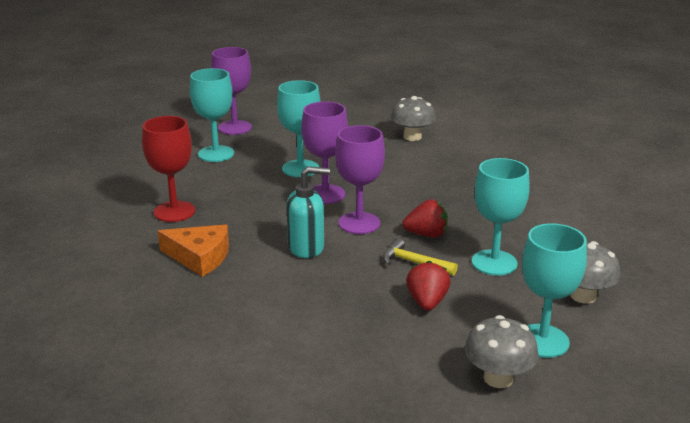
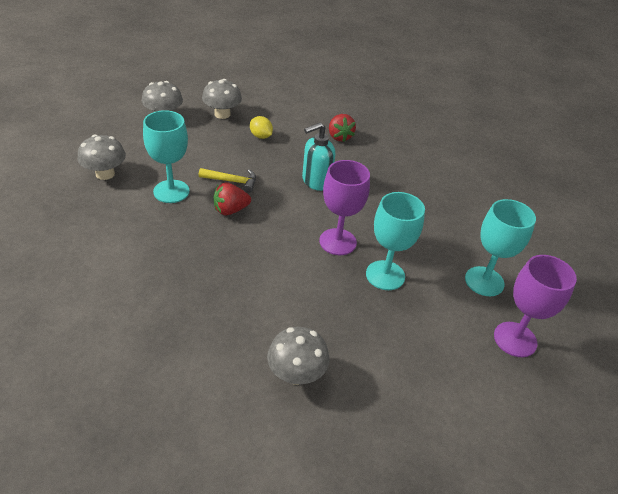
camera: 155 degrees right, 15 degrees up
red goblet [142,116,195,222] -> none
orange cheese [158,224,229,277] -> none
purple goblet [335,125,385,234] -> none
red strawberry [406,261,450,311] -> red strawberry moved to [329,114,356,142]
turquoise goblet [522,223,587,358] -> none
none -> grey mushroom [202,79,242,119]
none -> yellow lemon [250,116,273,139]

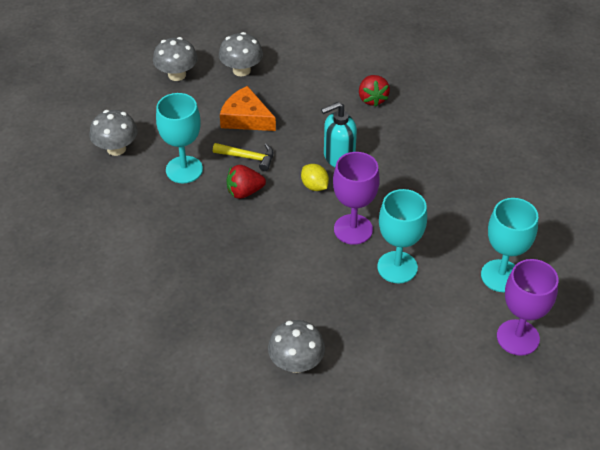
camera: 10 degrees right, 5 degrees up
yellow lemon [250,116,273,139] -> yellow lemon moved to [301,164,329,191]
none -> orange cheese [220,86,276,131]

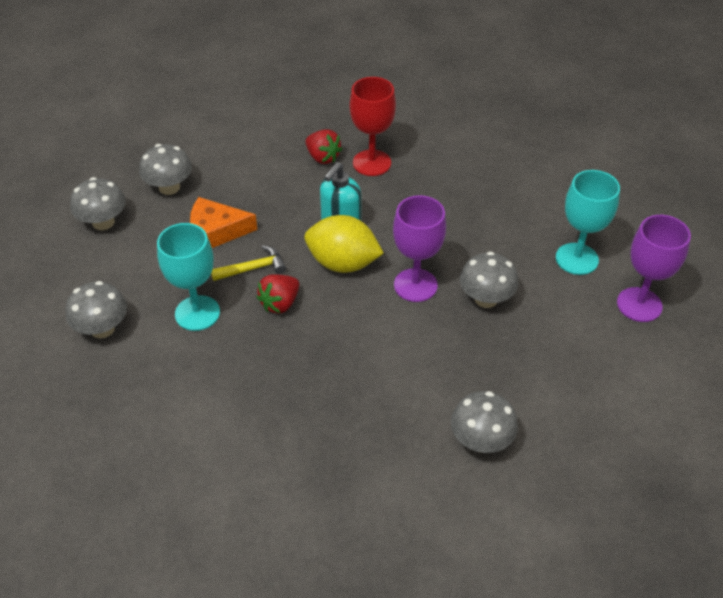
camera: 35 degrees left, 0 degrees up
yellow lemon [301,164,329,191] -> yellow lemon [304,215,384,273], size x1.92
turquoise goblet [377,189,427,283] -> grey mushroom [460,251,519,308]
none -> red goblet [350,77,396,176]

